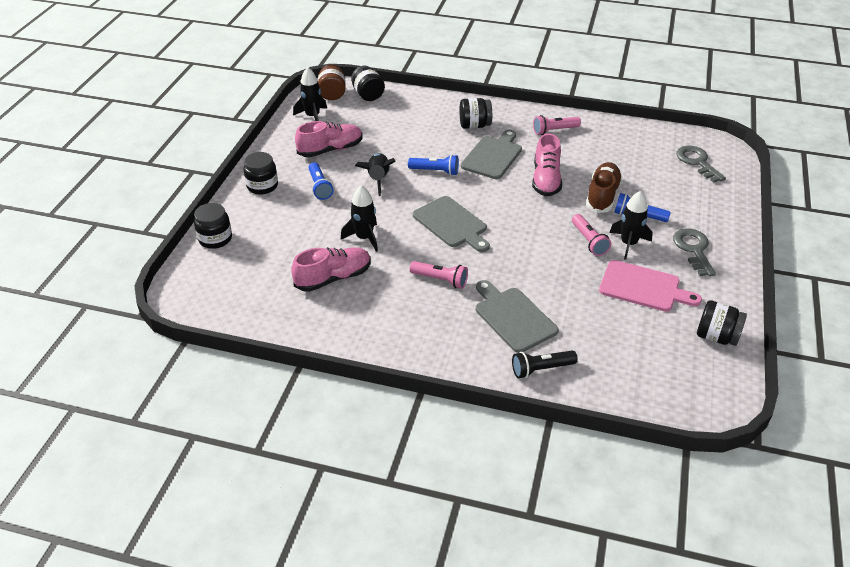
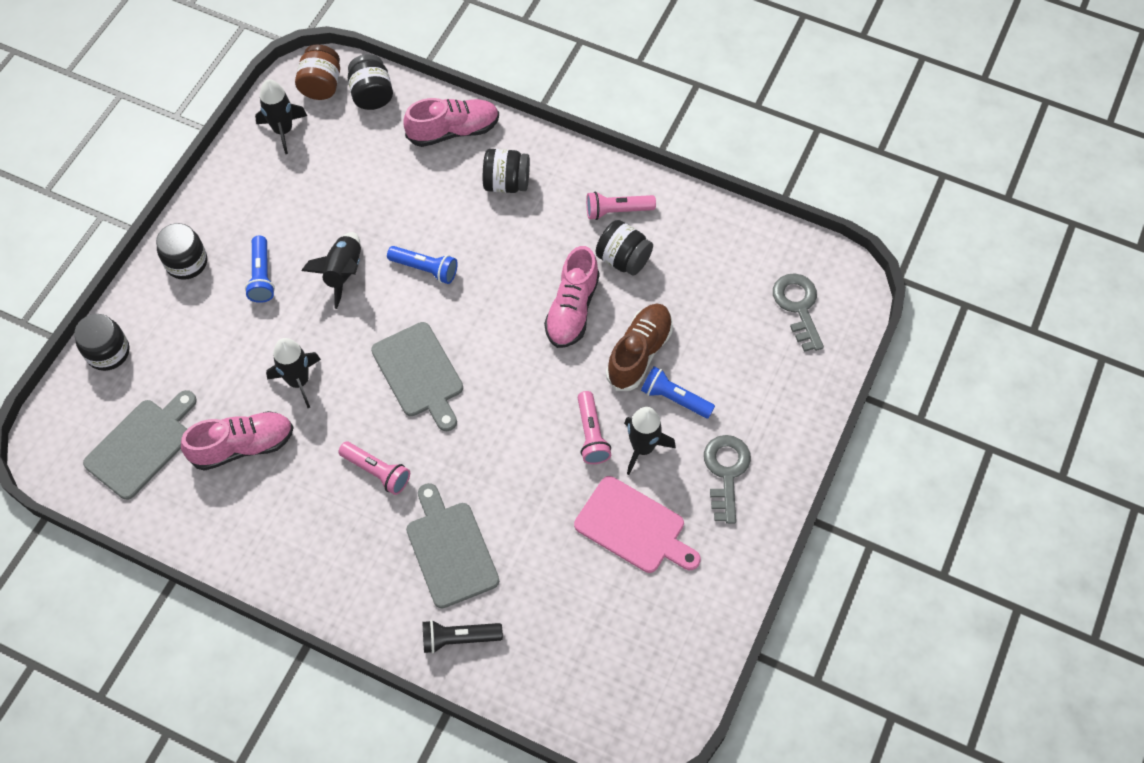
camera: 10 degrees right, 20 degrees up
pink shoe [295,121,363,157] -> pink shoe moved to [403,98,499,147]
grey cutting board [461,130,522,179] -> grey cutting board moved to [83,390,197,500]
black jar [697,300,747,346] -> black jar moved to [596,220,653,276]

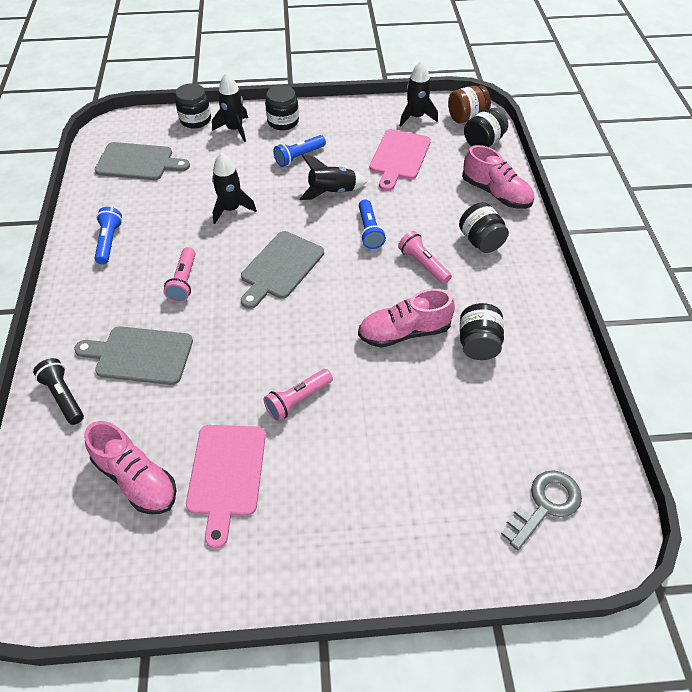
camera: 60 degrees right, 10 degrees down
pink shoe [181,411,294,471] -> pink shoe moved to [84,421,177,514]
grey cutting board [406,483,499,608] -> grey cutting board turned 120 degrees counterclockwise [74,326,193,385]
pink flashlight [586,191,656,220] -> pink flashlight moved to [398,231,452,284]
brown shoe [606,304,673,391] -> none
black rocket [624,407,676,475] -> black rocket moved to [212,73,248,142]
blue flashlight [641,366,715,419] -> blue flashlight moved to [94,207,122,264]
grey key [704,435,751,524] -> none
none -> pink cutting board [370,129,431,191]

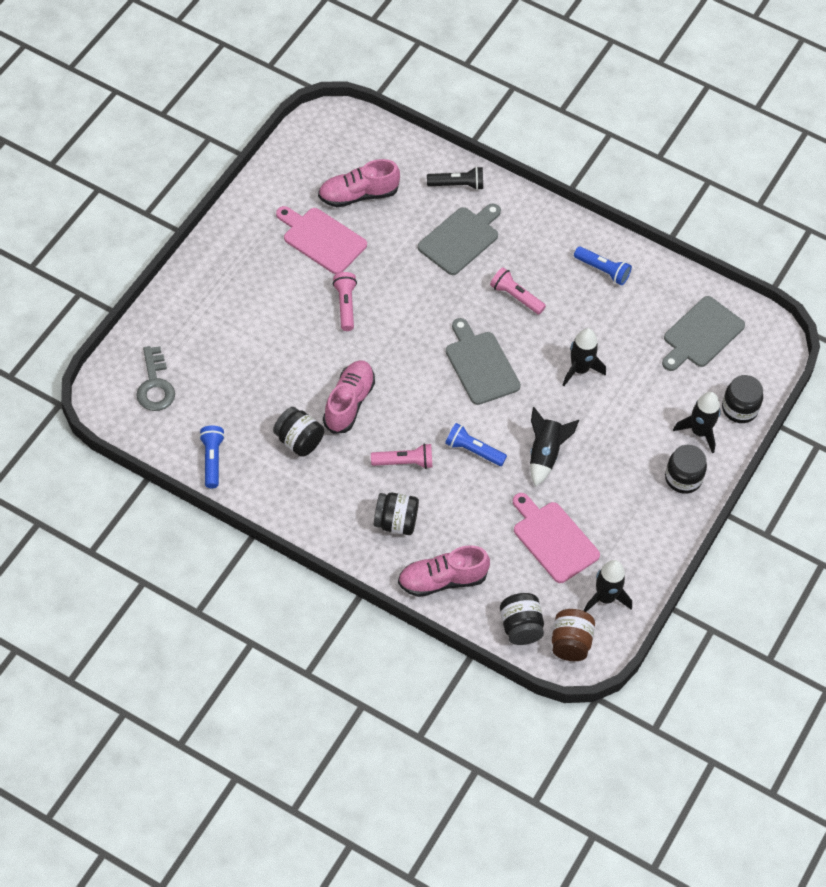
camera: 120 degrees right, 5 degrees up
blue flashlight [273,135,326,167] -> blue flashlight moved to [199,426,225,488]

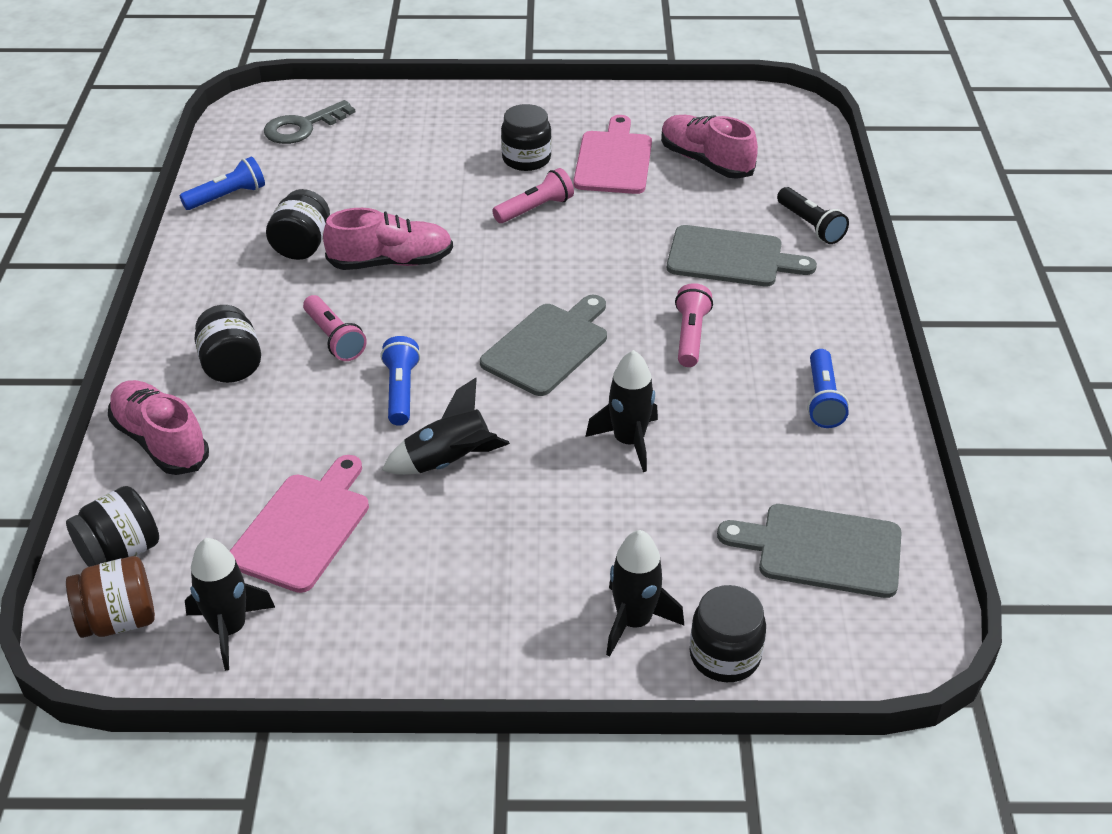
camera: 65 degrees right, 15 degrees down
black jar [665,445,707,494] -> black jar moved to [501,104,552,171]

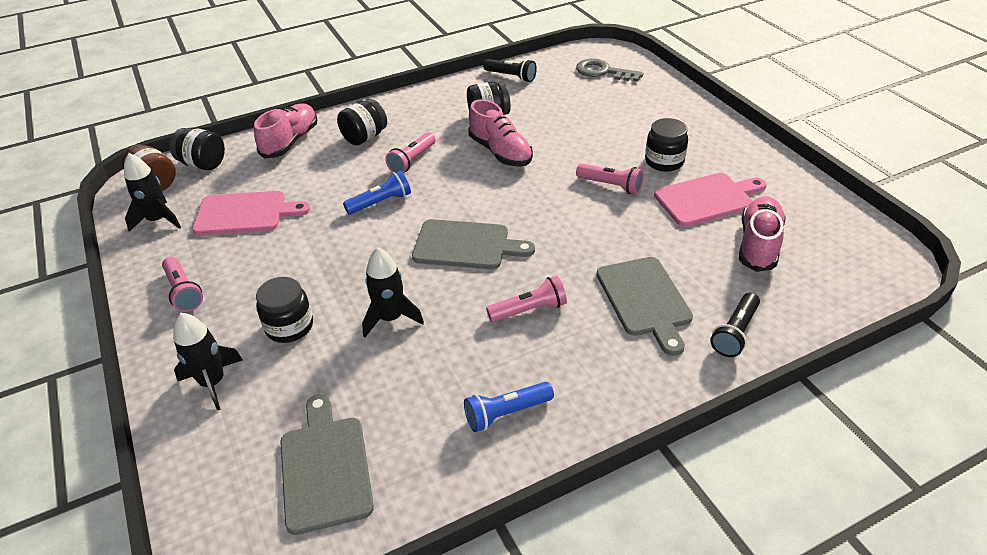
camera: 65 degrees right, 0 degrees up
blue flashlight [180,157,265,210] -> black flashlight [483,59,537,82]
black rocket [382,378,510,475] -> none
black jar [690,585,766,682] -> black jar moved to [256,277,313,343]
none -> pink flashlight [162,257,203,312]

